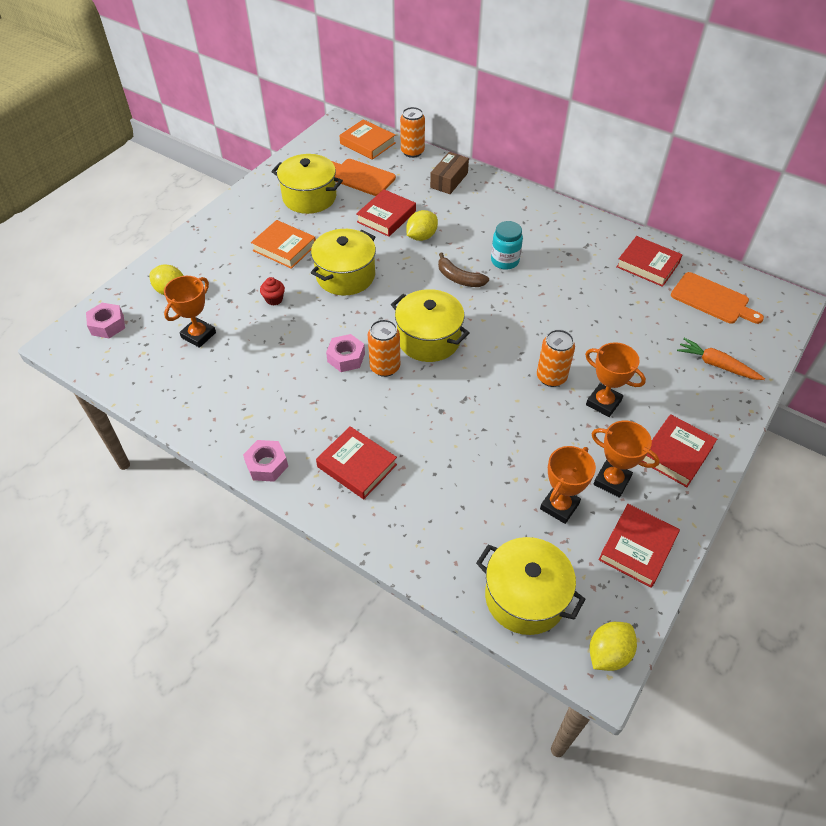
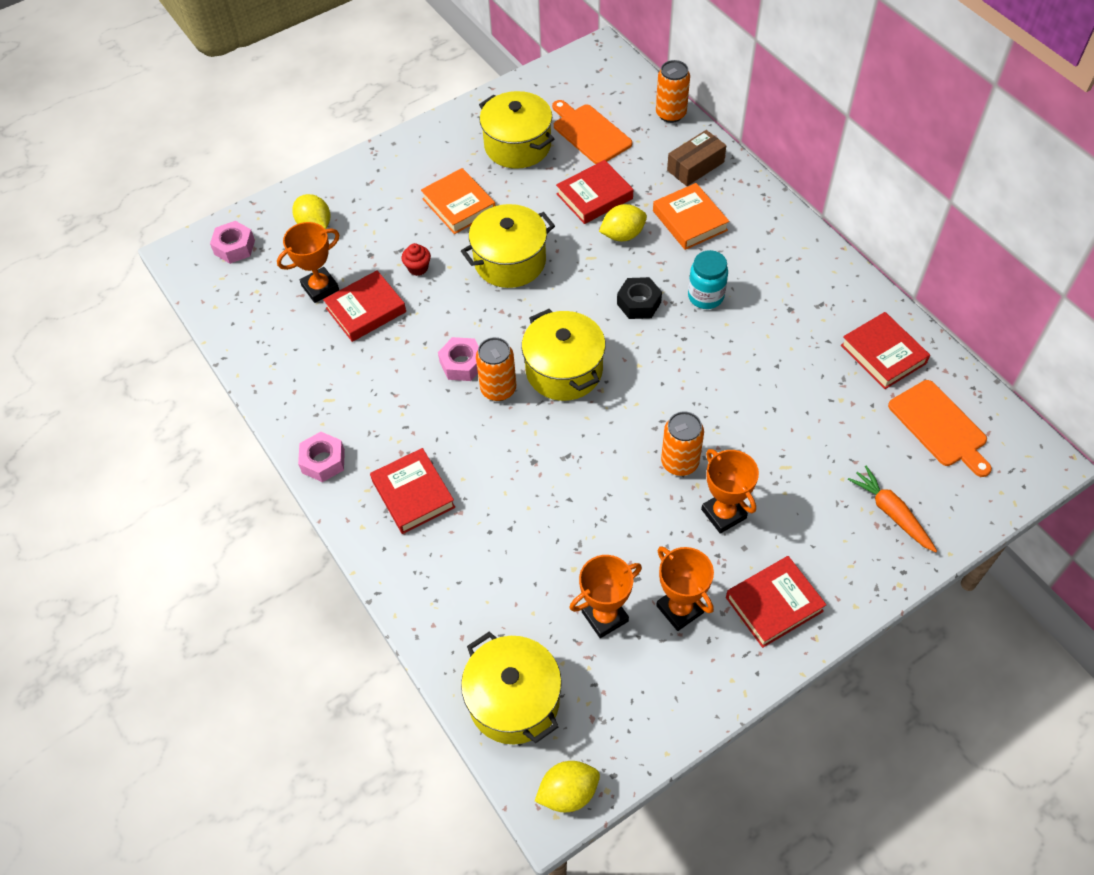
camera: 25 degrees right, 5 degrees up
orange book [339,119,396,160] -> orange book moved to [653,183,729,250]
brown banana [438,253,489,287] -> black nut [617,277,662,319]
red book [598,504,680,588] -> red book moved to [323,270,406,342]

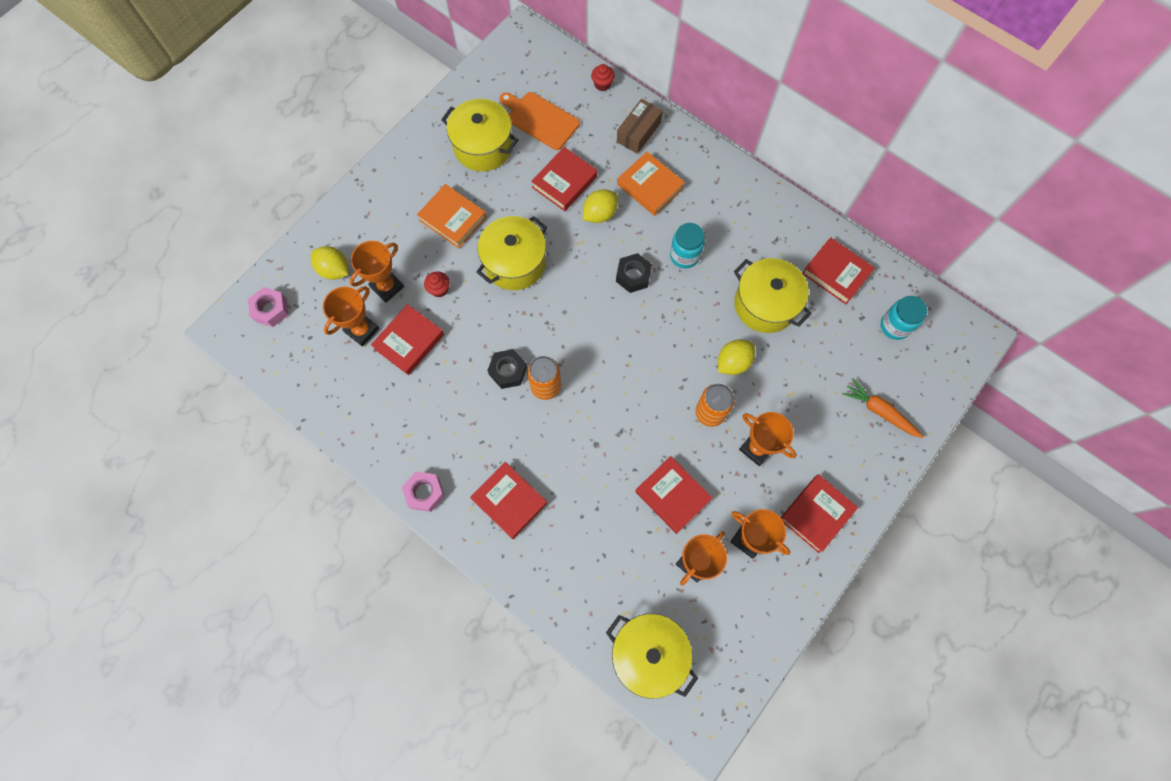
camera: 20 degrees left, 15 degrees up
pink nut [438,337,479,381] -> black nut [487,349,527,389]
yellow pot [522,309,606,401] -> yellow pot moved to [734,258,812,333]
yellow lemon [535,761,600,812] -> yellow lemon moved to [718,340,755,375]
orange can [656,60,690,123] -> red cupcake [591,64,615,91]
orange cutting board [888,380,992,477] -> turquoise jar [880,296,927,340]
none -> orange trophy [350,241,404,303]
none -> red book [635,456,712,534]

